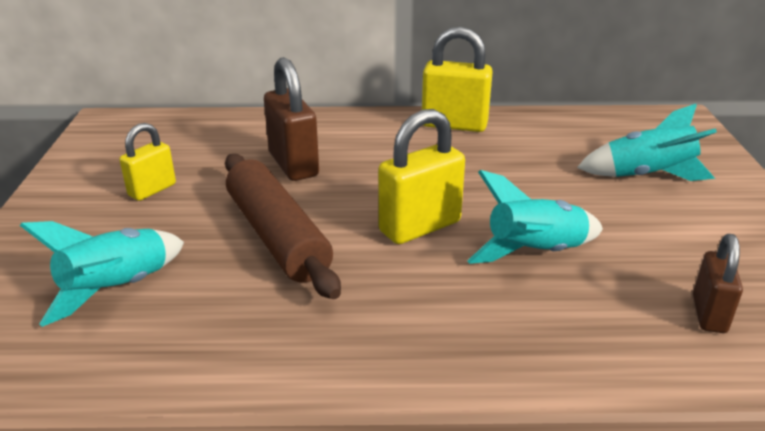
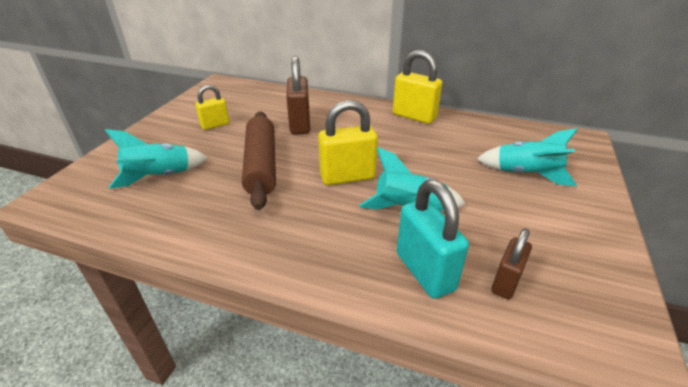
camera: 20 degrees right, 5 degrees up
none -> turquoise padlock [397,180,469,299]

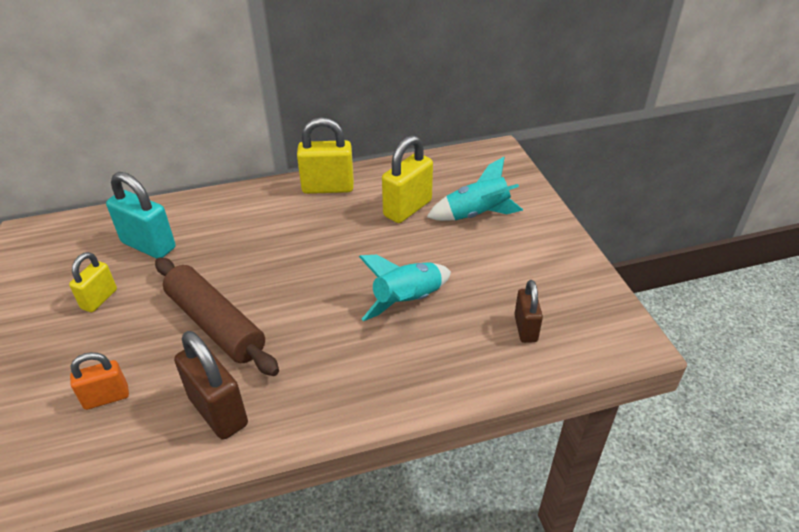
camera: 35 degrees left, 5 degrees up
turquoise rocket [105,129,208,189] -> orange padlock [70,352,129,410]
brown padlock [286,56,310,134] -> brown padlock moved to [174,331,248,440]
yellow padlock [318,100,378,185] -> yellow padlock moved to [382,135,433,223]
turquoise padlock [397,180,469,299] -> turquoise padlock moved to [106,172,175,259]

